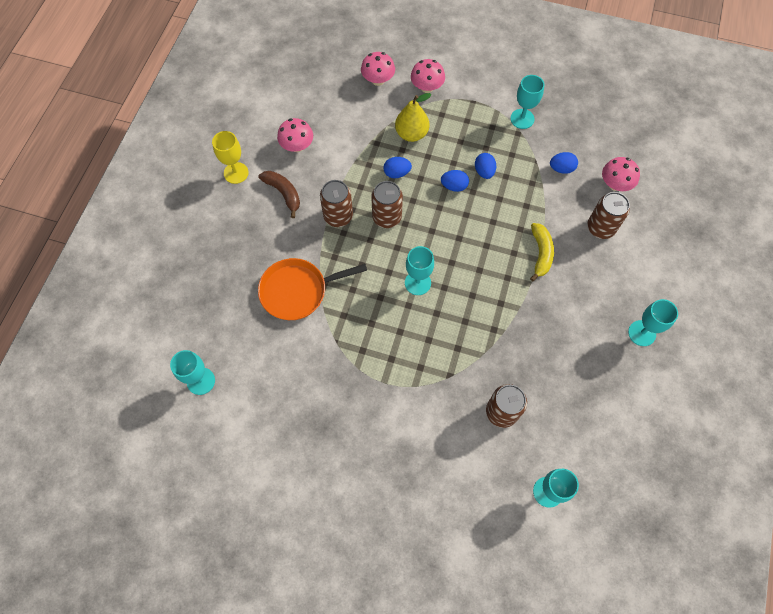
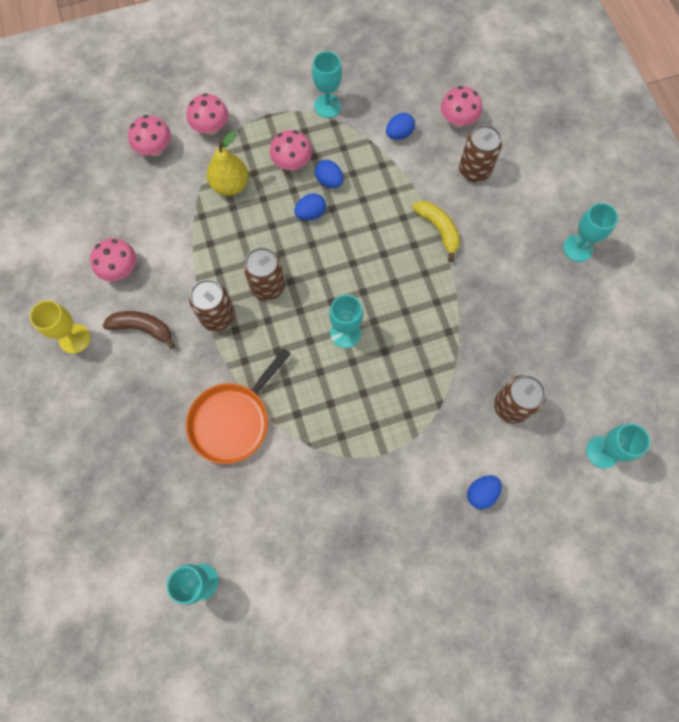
camera: 35 degrees left, 5 degrees up
blue egg [384,157,412,178] -> blue egg moved to [467,475,502,509]
none -> pink mushroom [270,130,312,170]

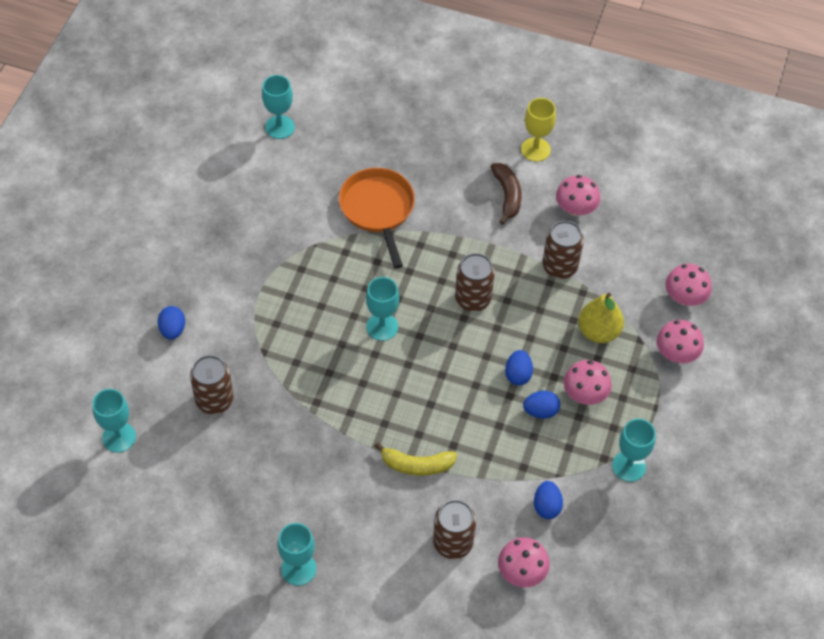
camera: 125 degrees right, 15 degrees down
brown banana [103,311,175,349] -> brown banana turned 60 degrees counterclockwise [490,163,522,225]
brown can [189,279,235,332] -> brown can moved to [542,221,584,279]

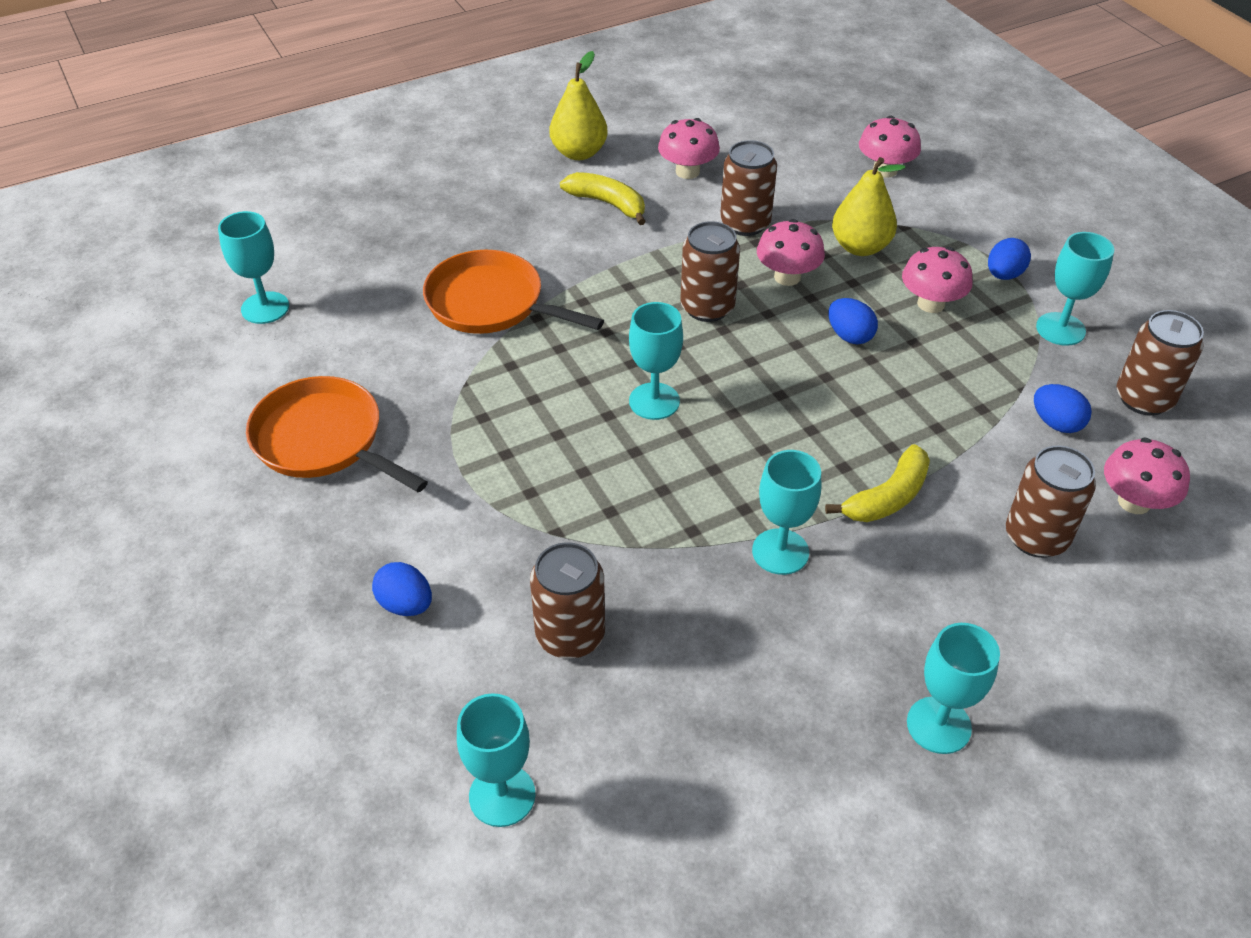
camera: 45 degrees left, 10 degrees down
brown banana [490,163,522,225] -> yellow banana [560,172,646,225]
yellow goblet [521,98,556,162] -> yellow pear [550,51,608,160]
blue egg [523,391,560,419] -> blue egg moved to [988,238,1031,280]
pink mushroom [656,320,704,363] -> pink mushroom moved to [757,219,825,286]
none -> orange pan [246,376,428,492]
none -> turquoise goblet [752,450,821,575]
none -> brown can [1117,310,1204,416]

